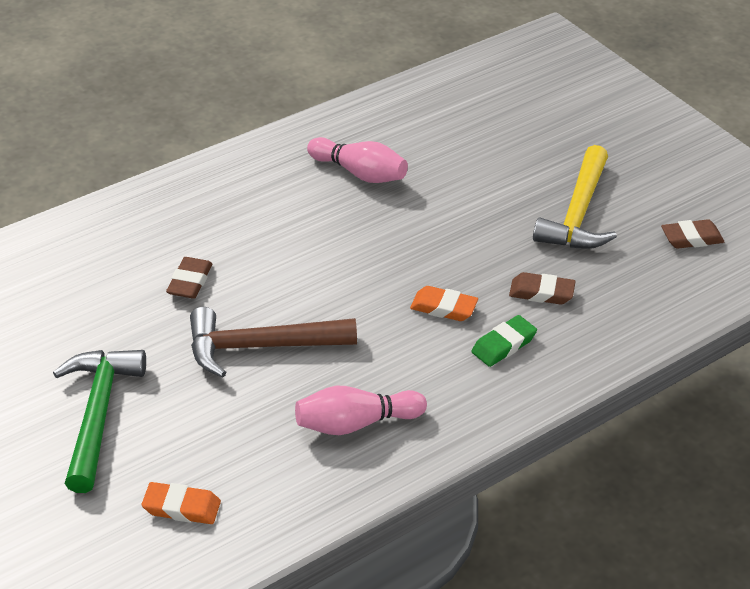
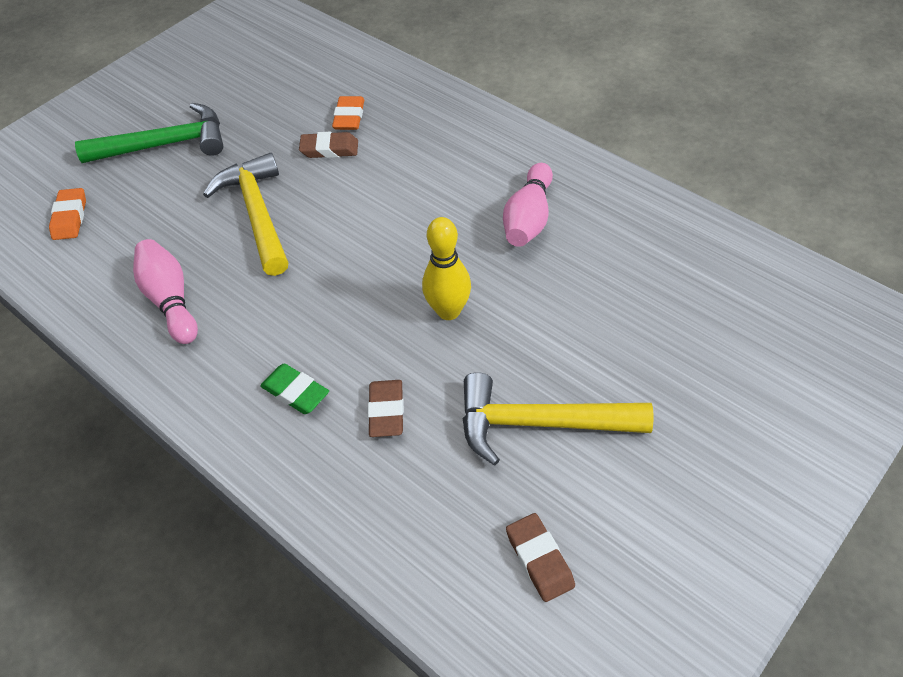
camera: 80 degrees right, 10 degrees up
brown hammer [190,307,357,378] -> yellow hammer [203,153,288,276]
orange eraser [410,286,478,321] -> orange eraser moved to [332,96,364,130]
none -> yellow bowling pin [422,217,471,320]

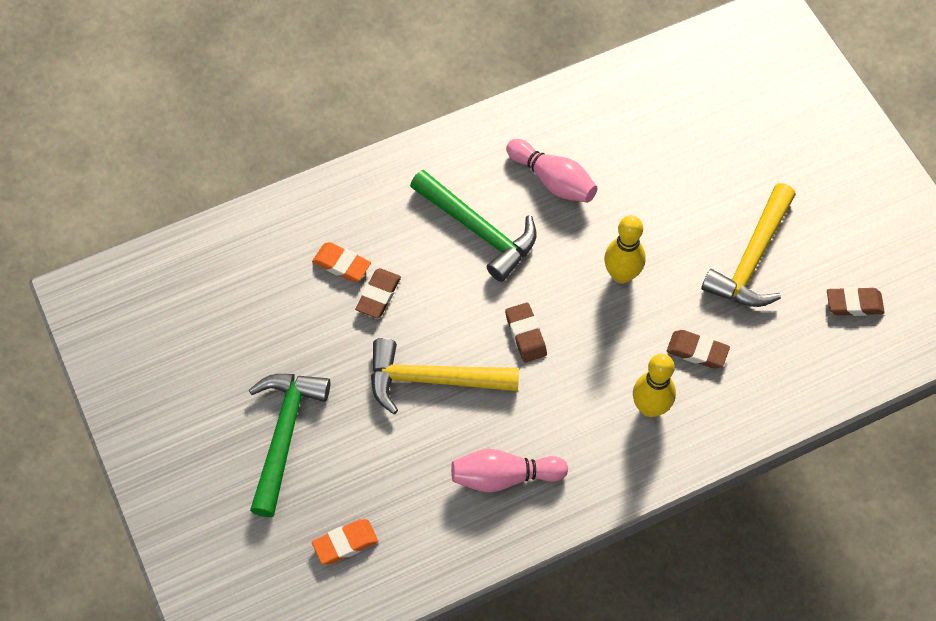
camera: 70 degrees left, 10 degrees up
orange eraser [49,188,86,240] -> orange eraser turned 45 degrees counterclockwise [312,519,378,565]
green eraser [260,364,329,414] -> yellow bowling pin [633,354,676,417]
none -> green hammer [410,170,536,282]
none -> brown eraser [505,303,547,362]

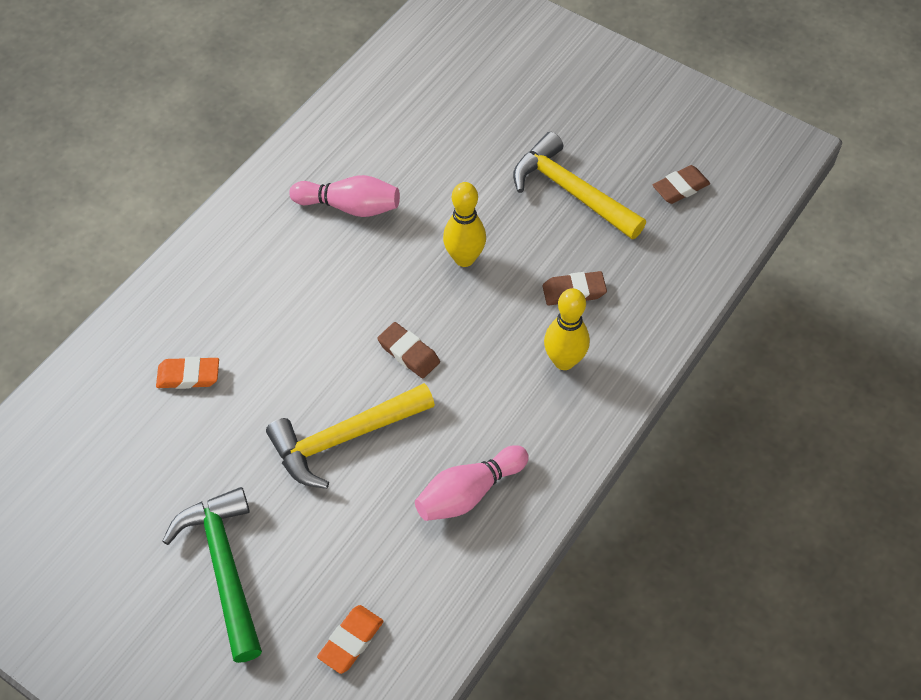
camera: 30 degrees left, 5 degrees down
brown eraser [355,268,401,318] -> none
green hammer [410,170,536,282] -> none
yellow hammer [701,183,796,307] -> yellow hammer turned 135 degrees clockwise [513,132,646,239]

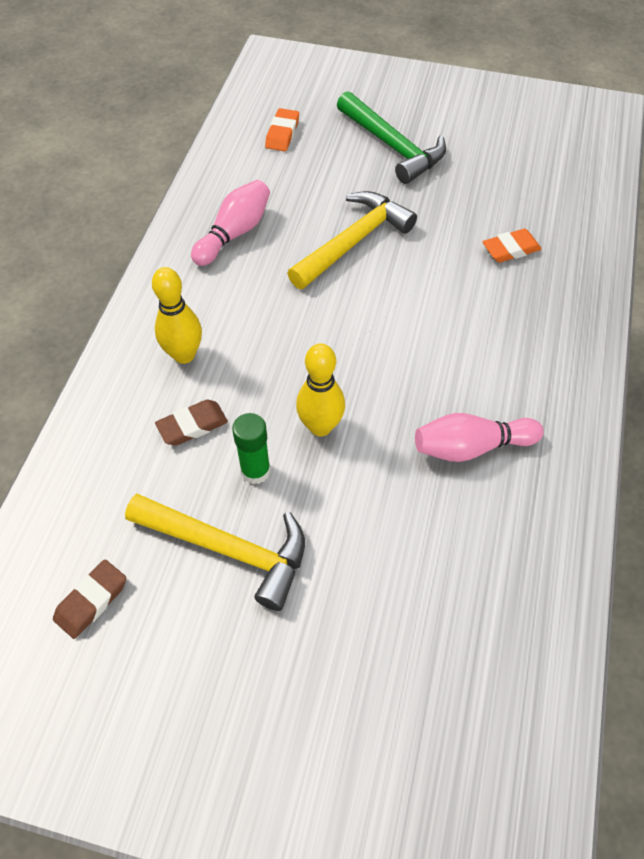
camera: 160 degrees right, 0 degrees up
brown eraser [377,322,440,378] -> none
none -> green glue stick [232,413,271,484]

